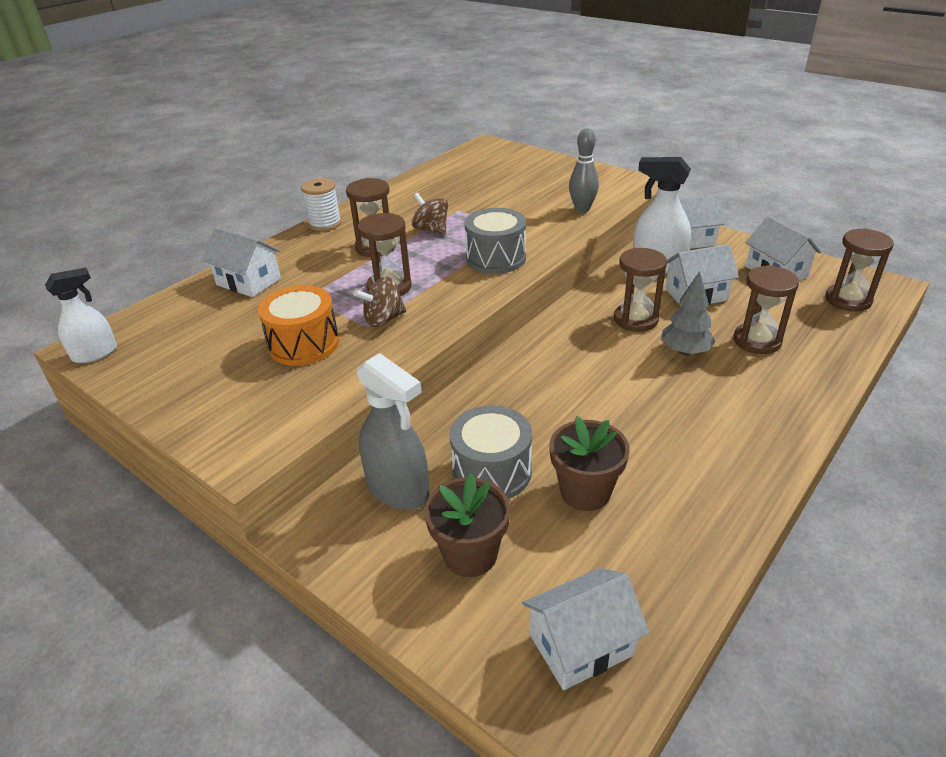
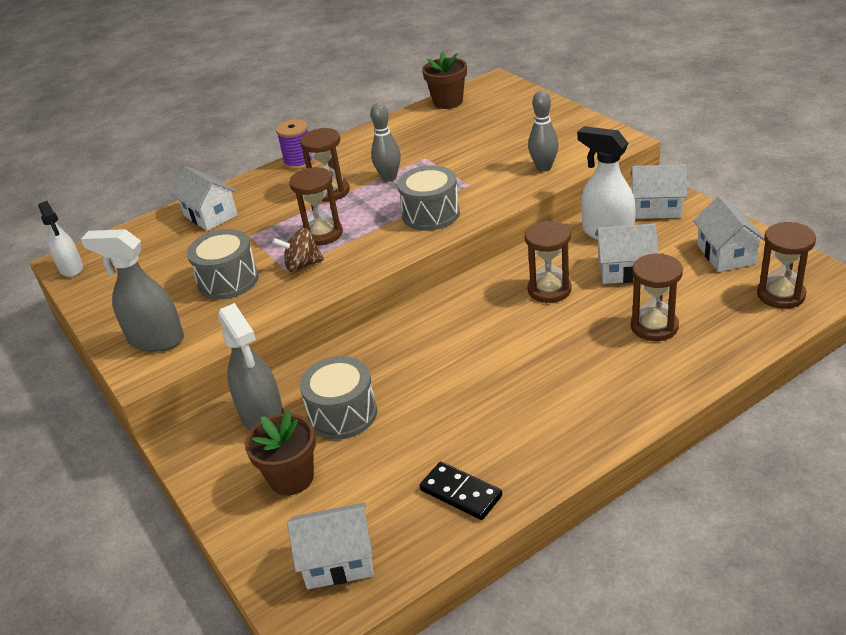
camera: 20 degrees right, 0 degrees up
white spray bottle [45,268,117,363] -> white spray bottle turned 75 degrees clockwise [38,201,83,277]
orange drum [258,285,339,366] -> grey drum [187,229,259,300]
white spool [301,178,341,231] -> purple spool [276,119,314,170]
brown spinning top [412,192,448,235] -> grey bowling pin [370,103,401,182]
brown flower pot [549,416,630,511] -> brown flower pot moved to [422,52,467,109]
grey tree [661,271,716,356] -> none
none -> grey spray bottle [81,229,184,352]
none -> black domino [420,462,502,520]

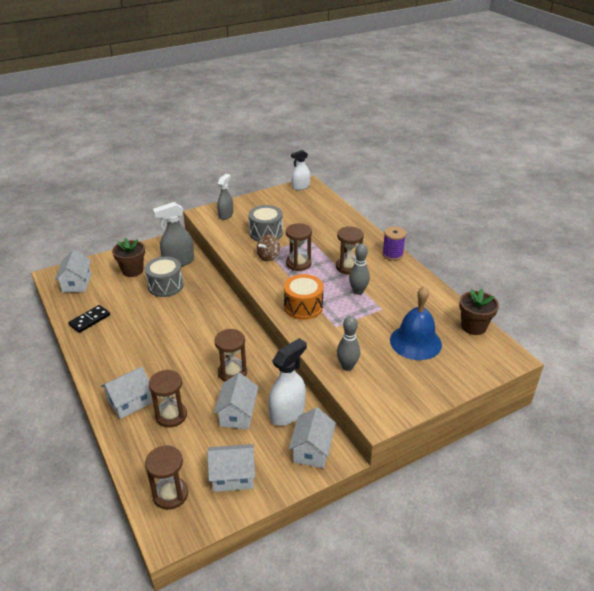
camera: 90 degrees right, 0 degrees up
grey spray bottle [81,229,184,352] -> grey spray bottle [217,174,233,220], size x0.66
white house [171,166,238,231] -> white house moved to [101,367,153,419]
brown spinning top [272,228,324,272] -> brown spinning top turned 135 degrees counterclockwise [257,234,280,261]
grey drum [397,165,460,231] -> orange drum [284,274,324,320]
none -> blue bell [390,286,442,360]

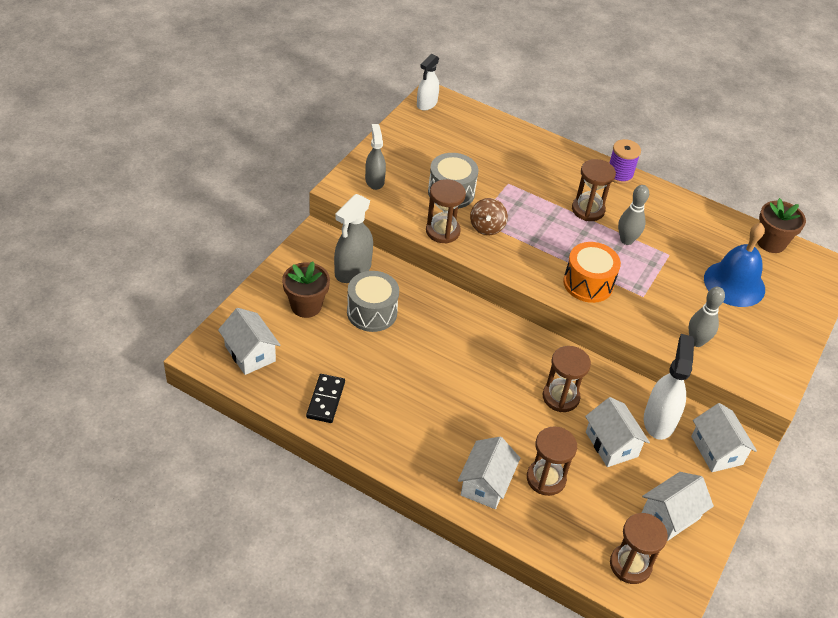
camera: 35 degrees left, 10 degrees up
brown hourglass [286,223,312,271] -> brown hourglass moved to [426,179,466,244]

